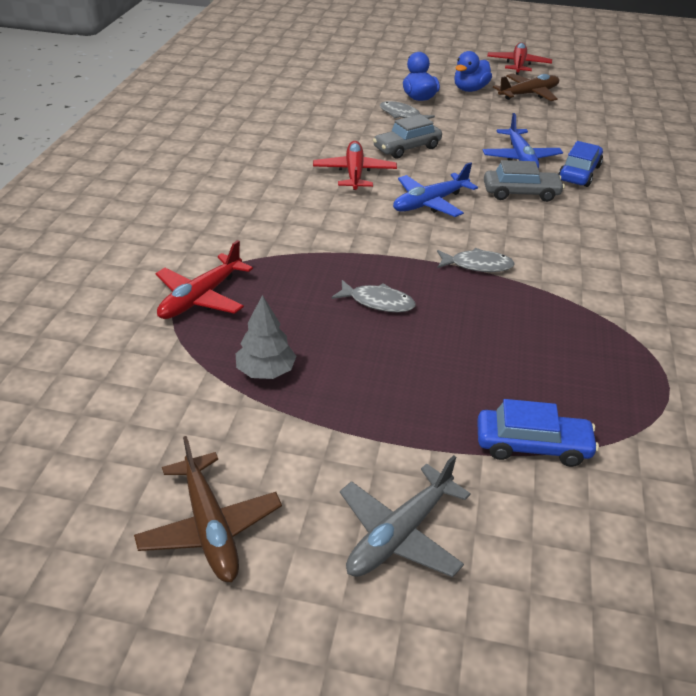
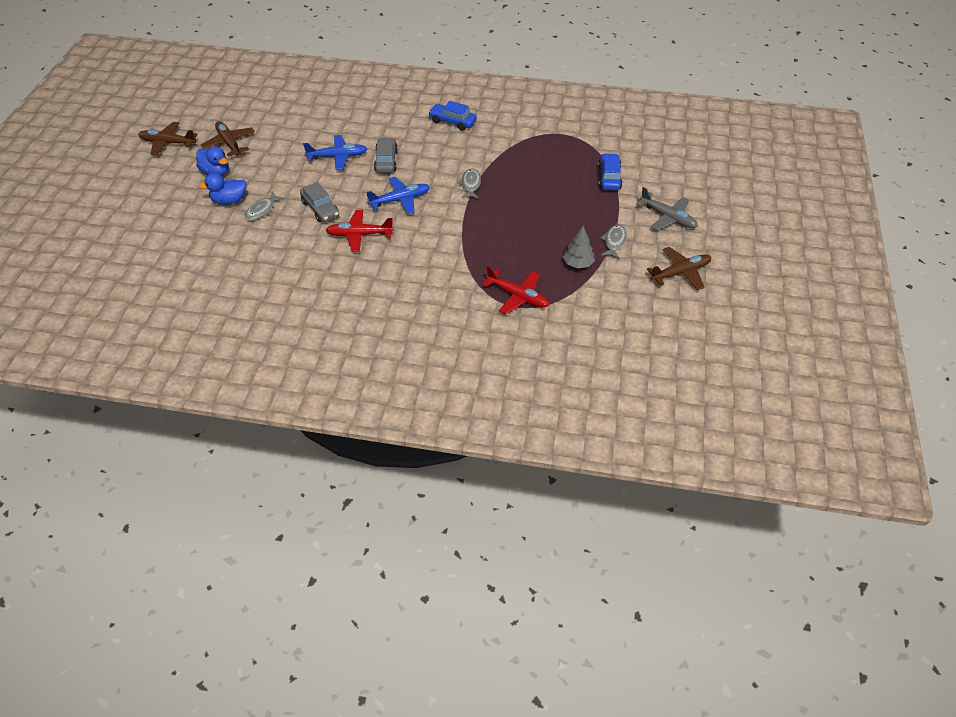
camera: 90 degrees left, 10 degrees up
grey fish [331,280,416,312] -> grey fish moved to [600,225,627,259]
blue plane [393,162,478,217] -> blue plane turned 75 degrees counterclockwise [367,177,430,214]
red plane [487,42,552,75] -> brown plane [138,122,198,156]
blue car [558,141,603,187] -> blue car moved to [428,101,477,131]

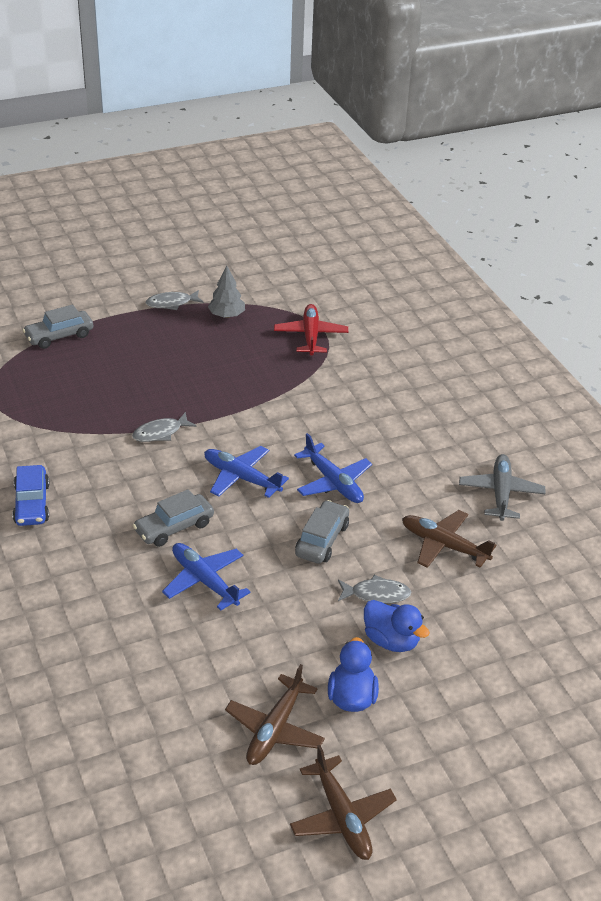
camera: 125 degrees left, 10 degrees down
red plane [326,210,394,252] -> blue plane [294,433,372,503]
blue car [598,153,622,190] -> grey car [23,304,93,349]
grey plane [636,187,698,230] -> grey plane moved to [459,454,545,521]
brown plane [647,247,711,290] -> brown plane moved to [402,510,496,568]

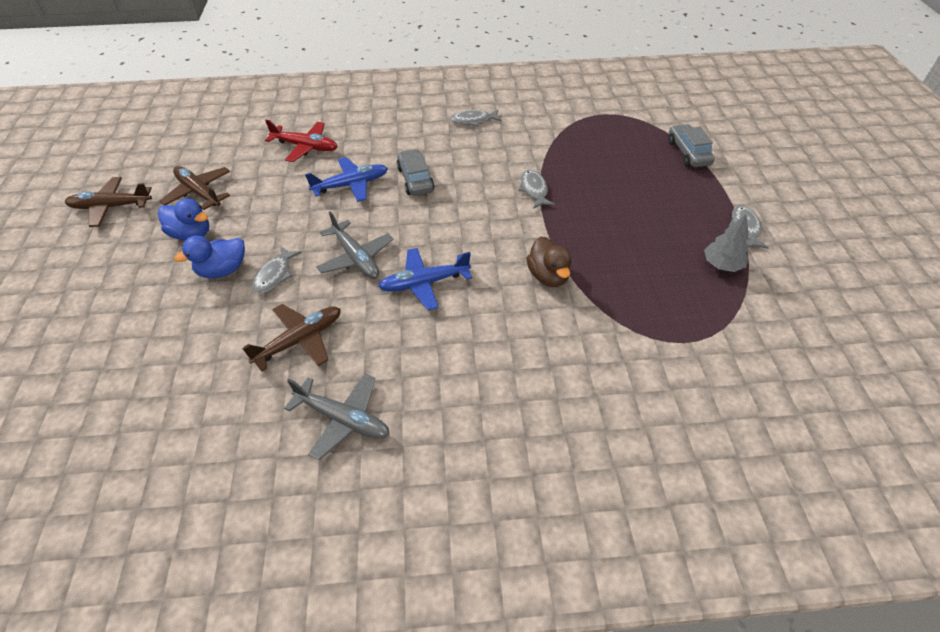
camera: 110 degrees right, 10 degrees up
blue car [12,465,50,526] -> grey fish [450,110,502,127]
blue plane [204,446,289,498] -> none
red plane [274,304,348,356] -> red plane moved to [265,120,338,162]
grey car [295,500,349,564] -> grey plane [316,211,393,279]
none -> brown duck [527,237,571,287]

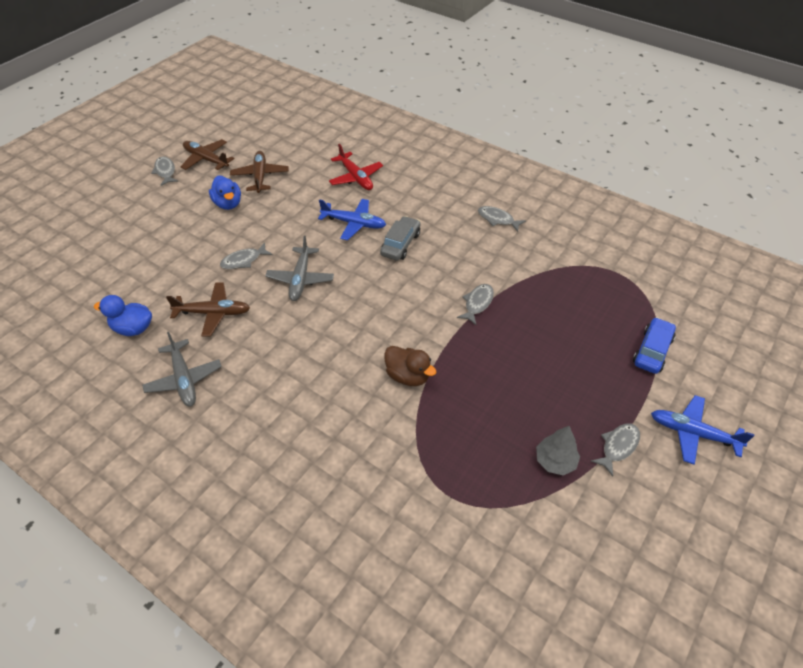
camera: 40 degrees right, 0 degrees up
blue duck [174,236,245,278] -> blue duck moved to [94,295,152,336]
blue plane [378,248,472,310] -> blue plane moved to [651,395,755,465]
brown duck [527,237,571,287] -> brown duck turned 75 degrees counterclockwise [384,346,436,386]
grey car [668,124,715,167] -> blue car [633,317,676,374]
none -> grey fish [151,156,178,186]

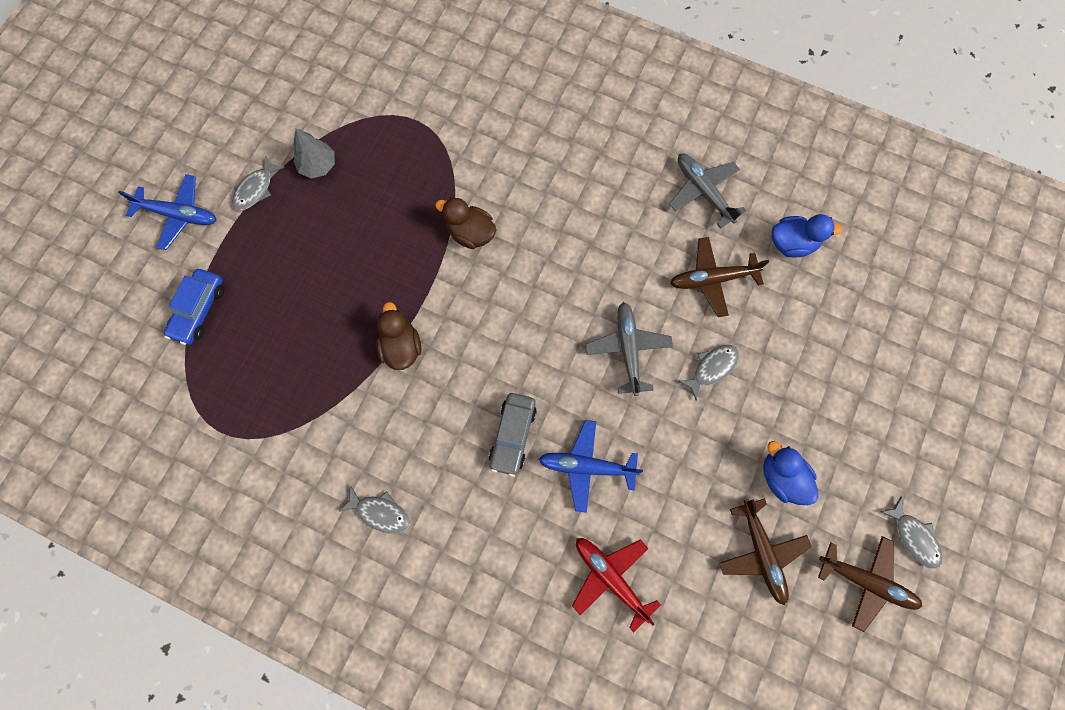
camera: 170 degrees right, 25 degrees up
grey fish [457,284,494,325] -> brown duck [376,302,421,370]

